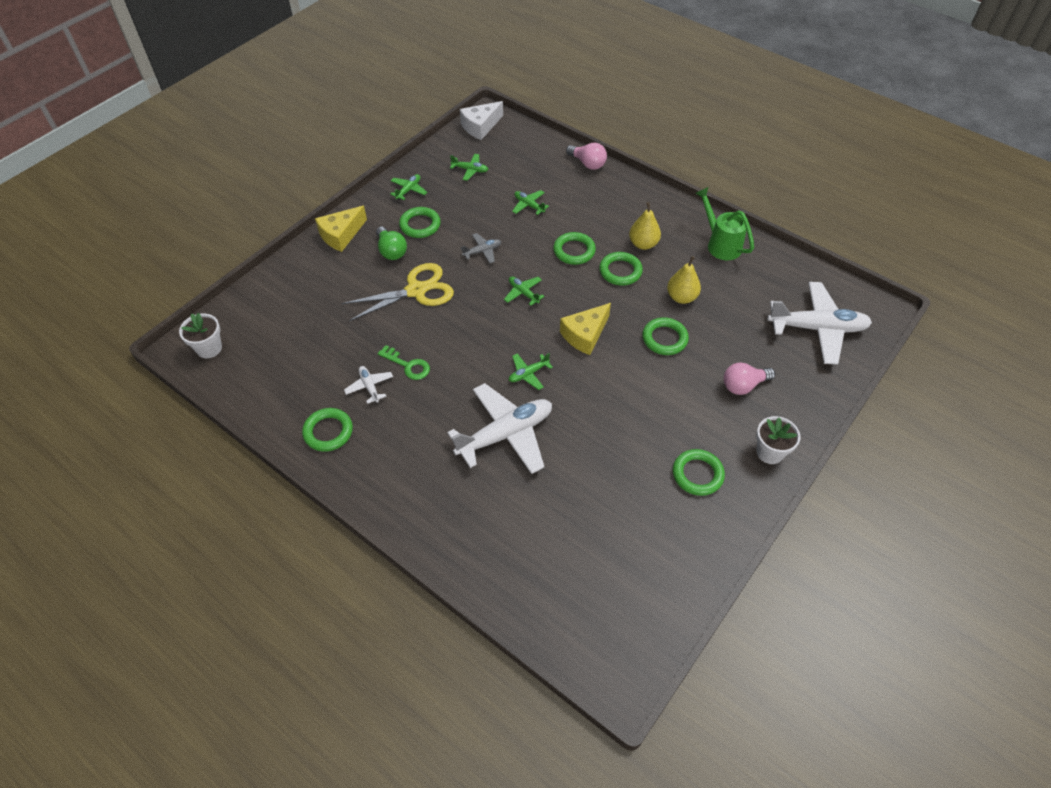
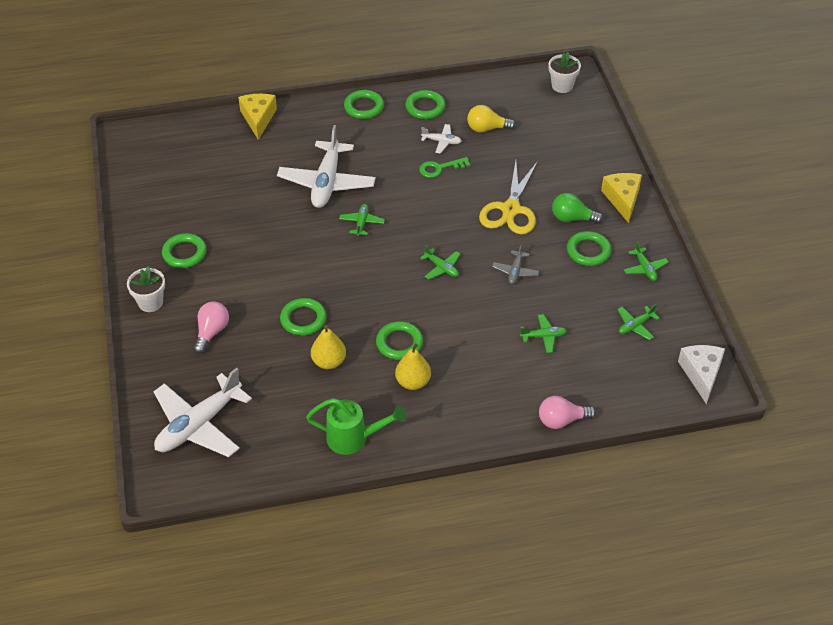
camera: 130 degrees right, 5 degrees down
green plane [504,276,545,306] -> green plane turned 45 degrees clockwise [420,245,460,279]
green ring [553,232,596,265] -> green ring moved to [344,90,384,119]
yellow cheese [560,303,611,355] -> yellow cheese moved to [238,94,277,140]
none -> yellow light bulb [467,105,516,132]

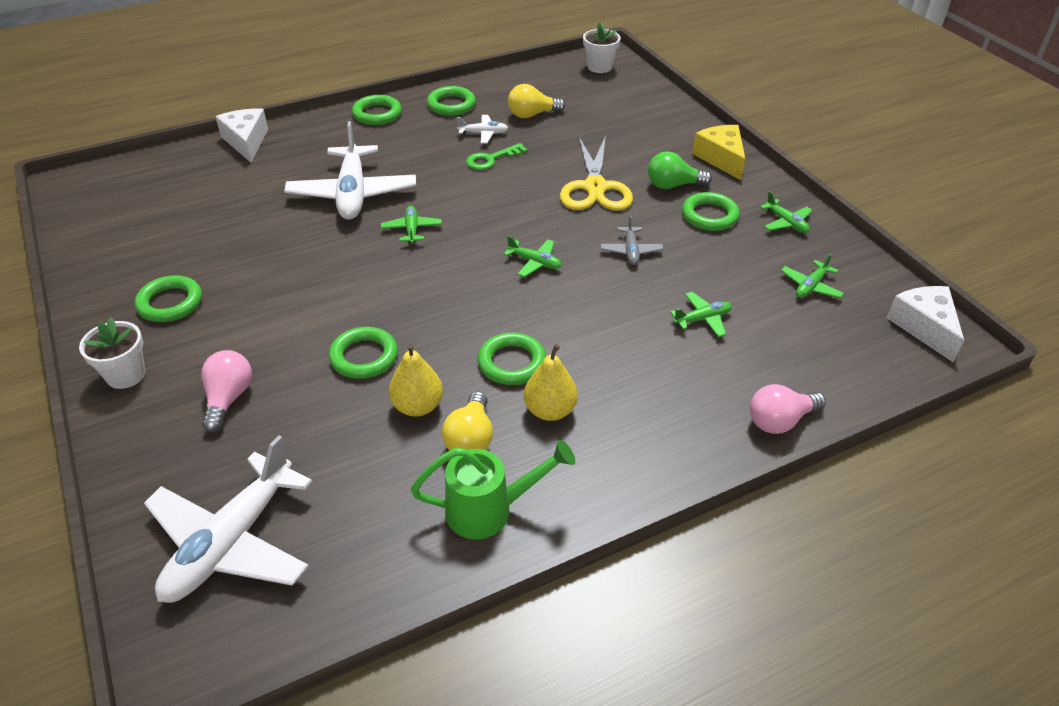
camera: 15 degrees left, 5 degrees down
yellow cheese [238,94,277,140] -> white cheese [215,108,268,162]
none -> yellow light bulb [442,391,493,451]

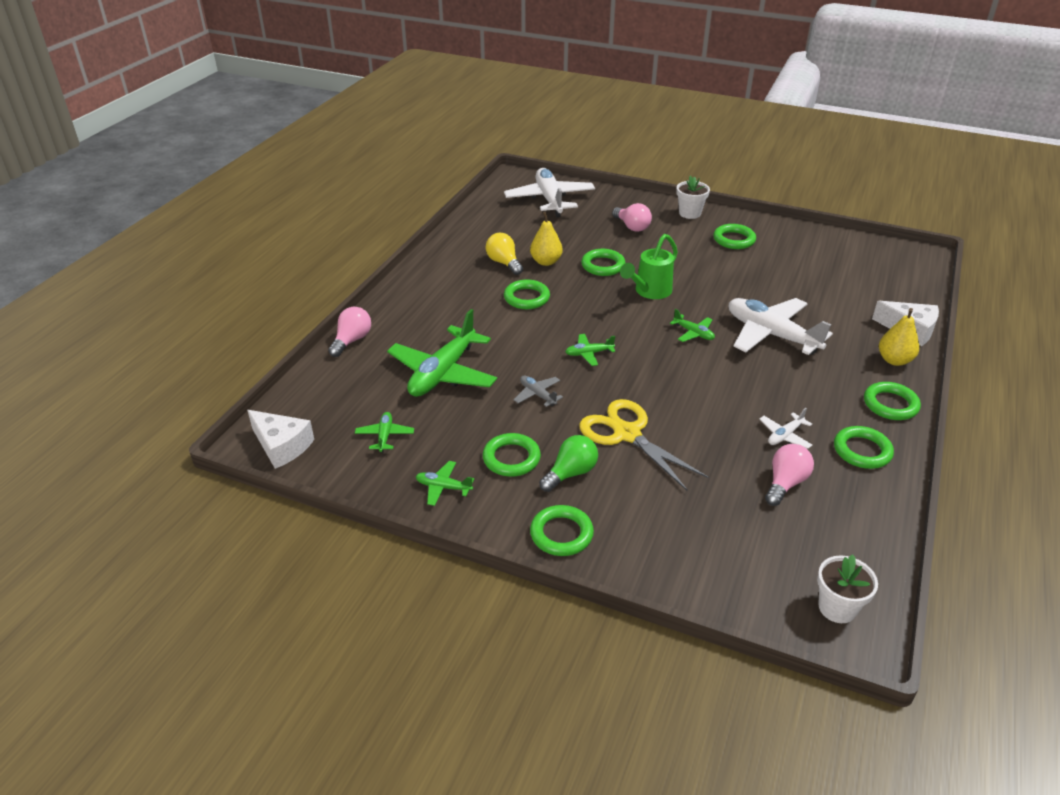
camera: 140 degrees right, 5 degrees down
green watering can [411,440,575,539] -> green watering can moved to [620,234,678,299]
green key [466,143,527,170] -> none
yellow light bulb [508,84,565,118] -> pink light bulb [765,444,814,506]
yellow pear [524,344,578,421] -> yellow pear moved to [879,308,919,366]
green plane [670,292,732,337] -> green plane [387,309,497,397], size x2.22
yellow cheese [692,125,746,180] -> green ring [530,505,594,556]

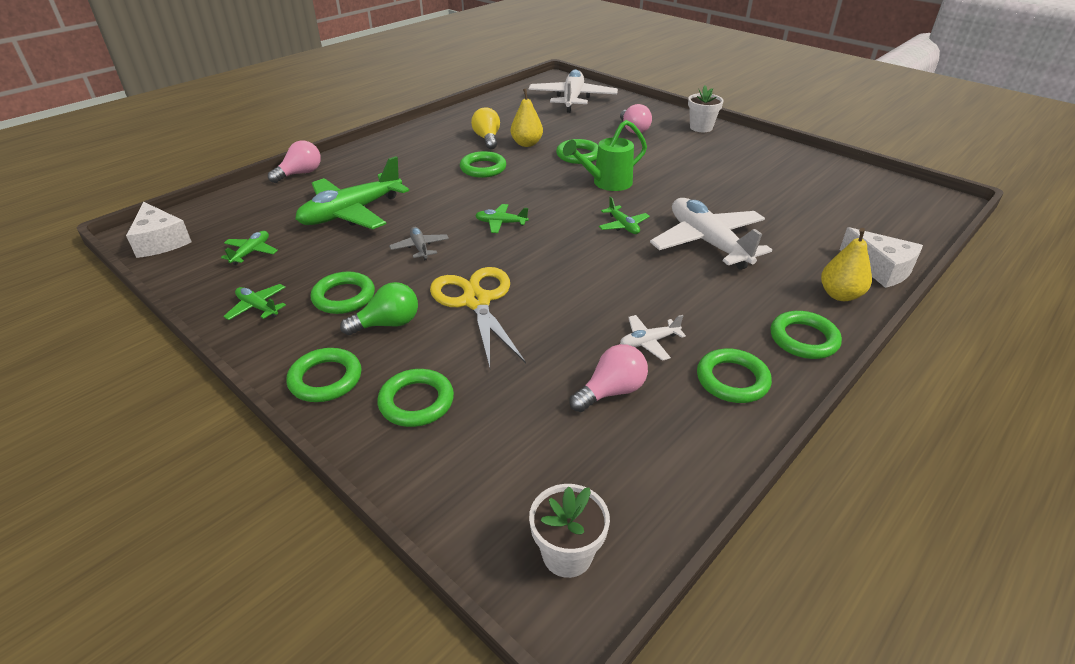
camera: 20 degrees right, 0 degrees up
green ring [713,224,756,249] -> green ring moved to [377,369,454,427]

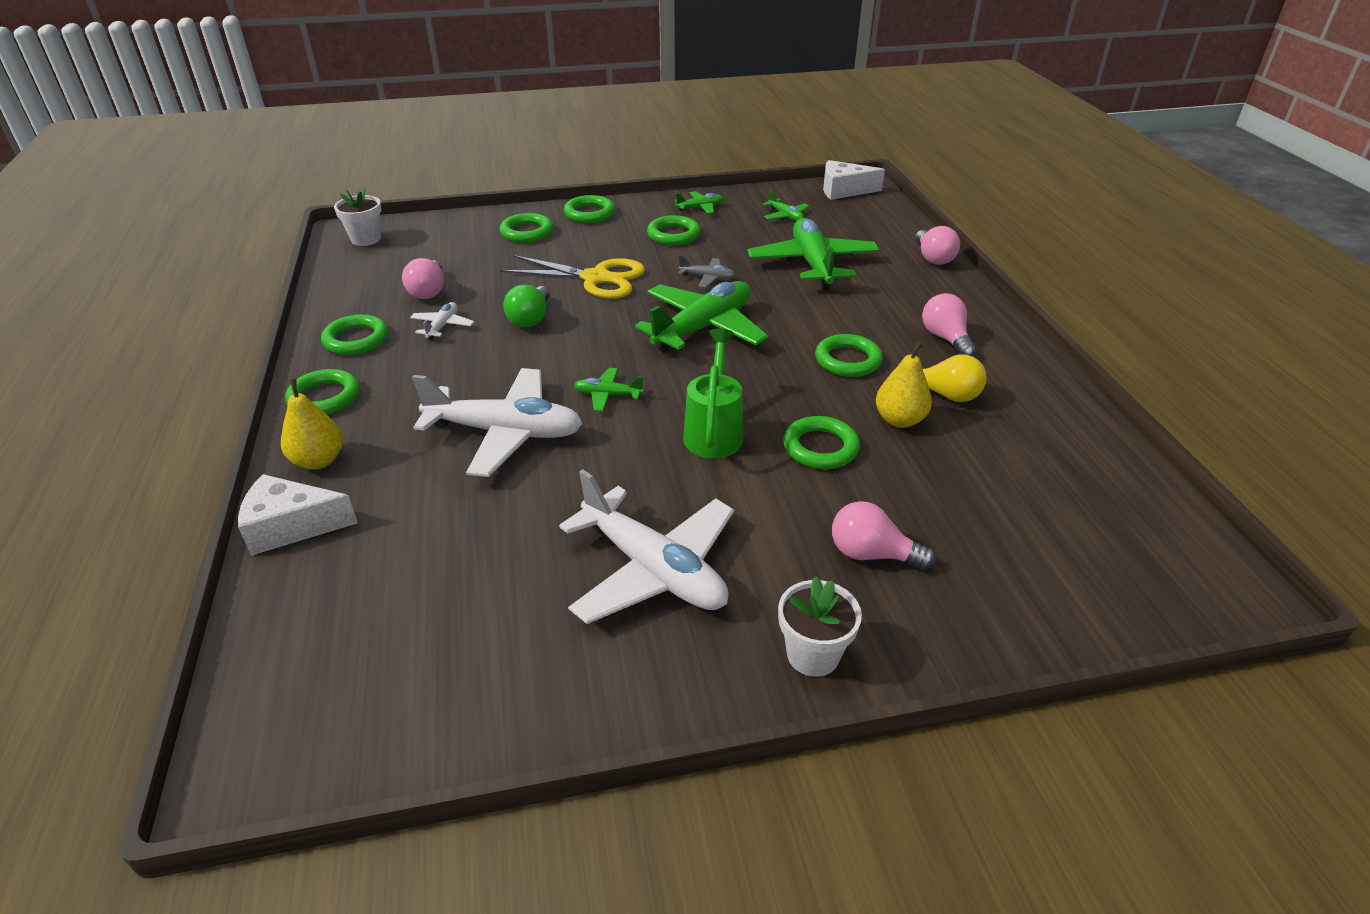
camera: 125 degrees right, 0 degrees up
green light bulb [340,282,418,335] -> green light bulb moved to [503,285,550,327]
green plane [475,204,529,233] -> green plane [635,281,768,352], size x2.22
white plane [528,69,618,113] -> white plane moved to [559,469,734,624]
none -> pink light bulb [922,293,976,357]

